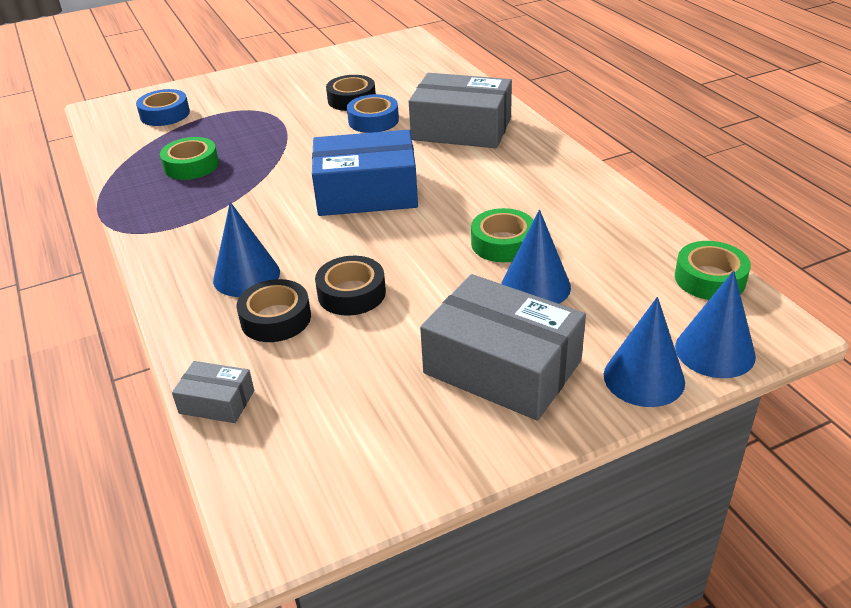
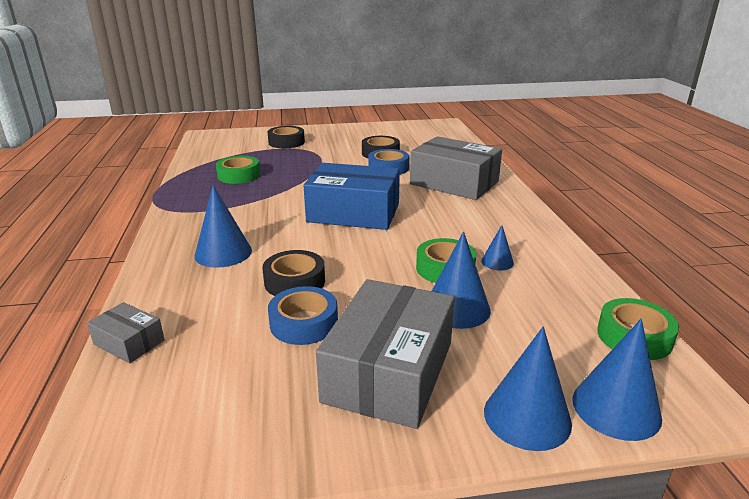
camera: 15 degrees right, 10 degrees down
blue tape [136,89,190,126] -> blue tape moved to [268,286,338,345]
black tape [236,279,311,342] -> black tape moved to [268,126,305,148]
grey box [420,274,586,421] -> grey box turned 60 degrees clockwise [316,279,455,429]
none -> blue cone [481,225,514,270]

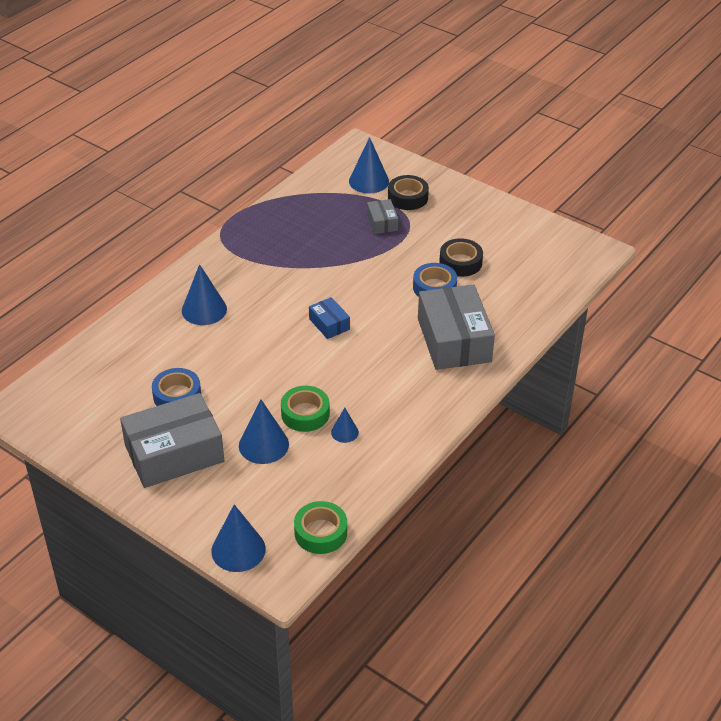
camera: 45 degrees right, 15 degrees up
grey box [87,302,165,364] -> grey box moved to [367,199,398,234]
green tape [216,156,260,184] -> none
black tape [262,250,325,296] -> none
blue box [304,163,400,230] -> blue box [309,297,350,339], size x0.47
blue cone [484,327,572,451] -> blue cone moved to [349,137,389,193]

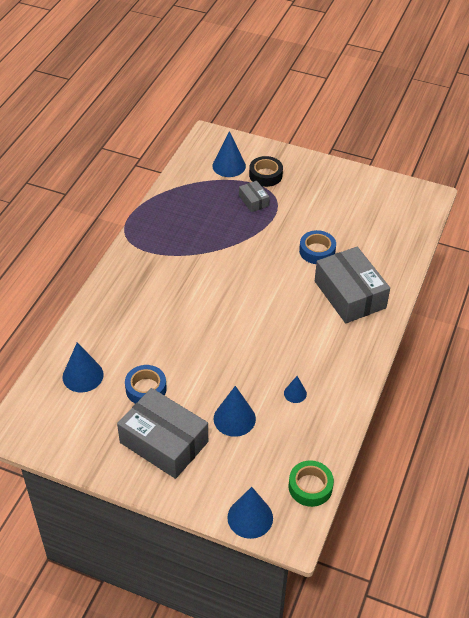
camera: 15 degrees left, 5 degrees up
grey box [120,393,224,488] -> grey box turned 75 degrees clockwise [117,388,208,479]
blue cone [182,264,227,325] -> blue cone moved to [62,342,104,392]
green tape [281,386,330,432] -> none
blue box [309,297,350,339] -> none
black tape [439,238,483,277] -> none

